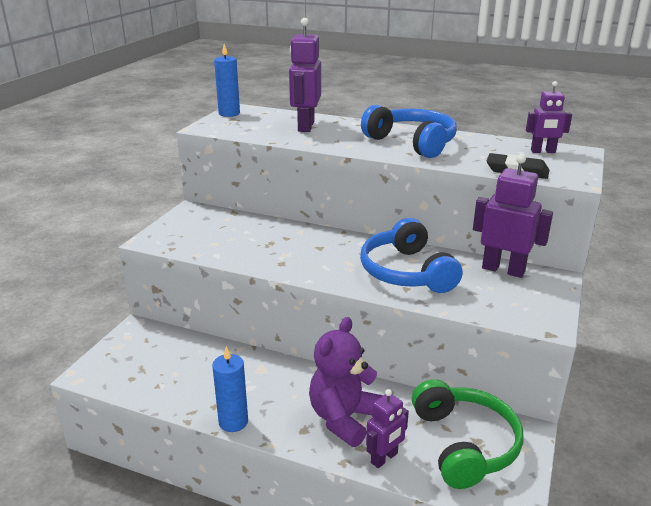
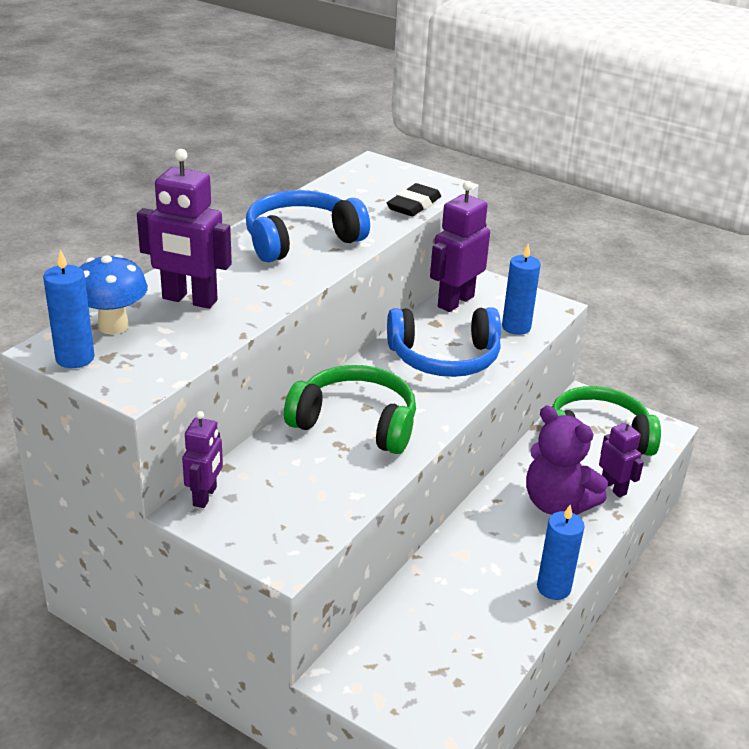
camera: 80 degrees left, 5 degrees up
purple robot [526,81,572,153] -> purple robot moved to [182,411,223,508]
none -> blue mushroom [80,254,148,335]
none -> green headphones [284,365,416,454]
none -> blue candle [502,244,541,335]

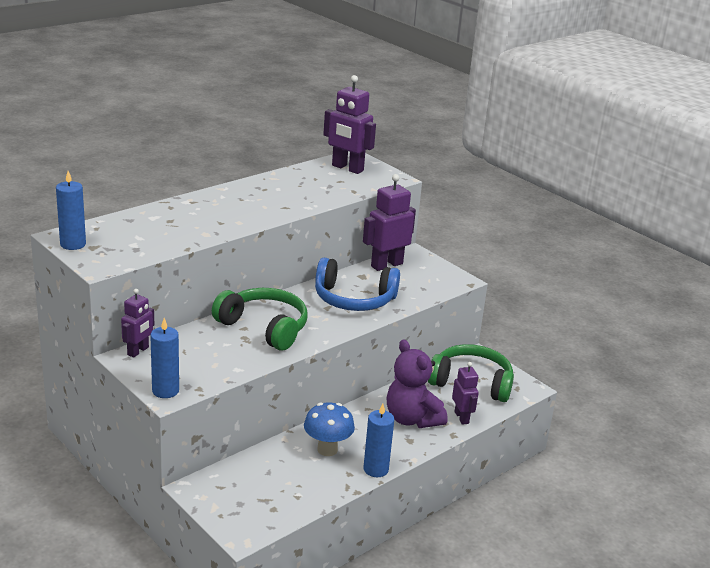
camera: 15 degrees right, 5 degrees down
blue mushroom [80,254,148,335] -> blue mushroom moved to [304,403,355,456]
purple robot [137,149,232,309] -> purple robot moved to [323,75,376,174]
blue headphones [246,190,370,262] -> none
black eraser [387,183,441,216] -> none
blue candle [502,244,541,335] -> blue candle moved to [150,318,179,398]

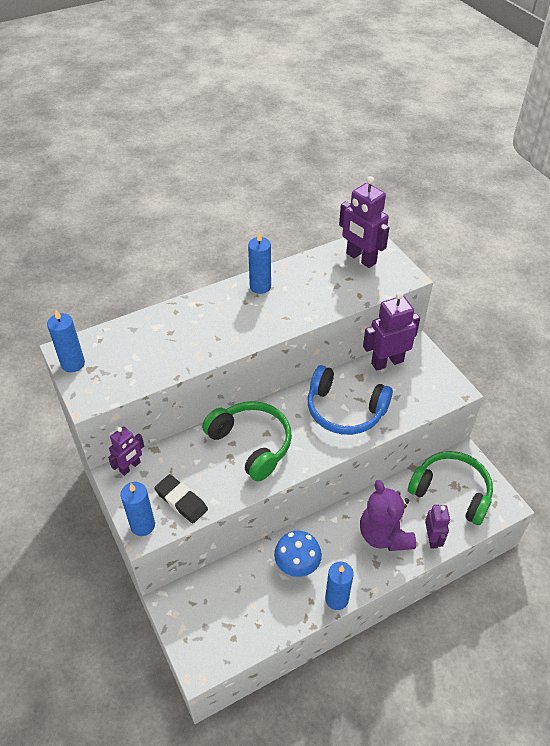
camera: 15 degrees right, 20 degrees up
none -> black eraser [154,474,208,524]
none -> blue candle [248,232,271,294]

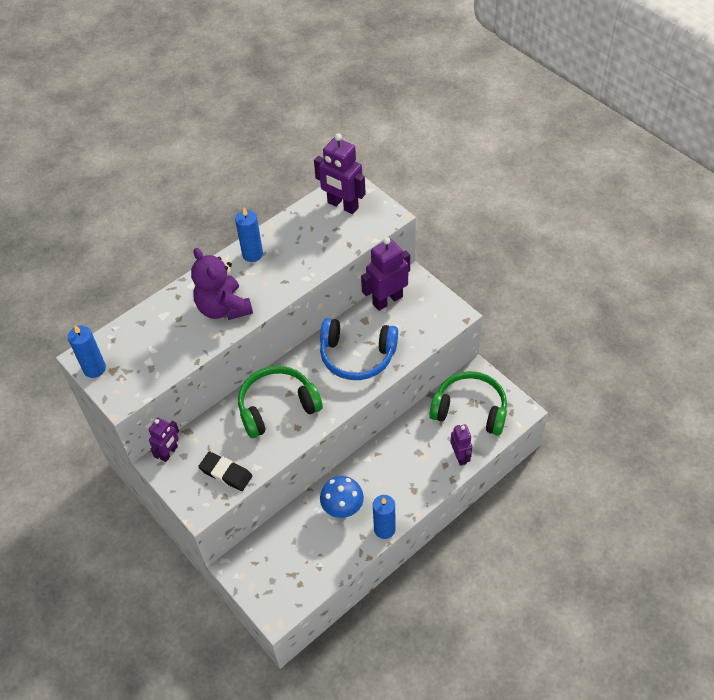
camera: 10 degrees left, 5 degrees up
blue candle [121,482,155,536] -> none
green headphones [202,401,292,482] -> green headphones turned 60 degrees counterclockwise [238,366,323,438]
purple teddy bear [360,480,416,551] -> purple teddy bear moved to [191,248,253,320]

